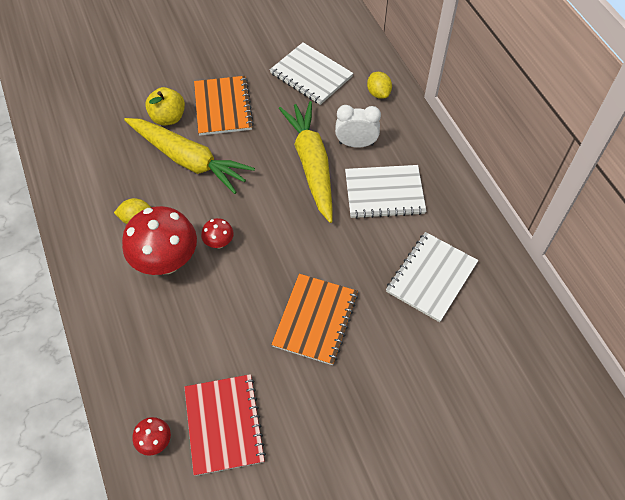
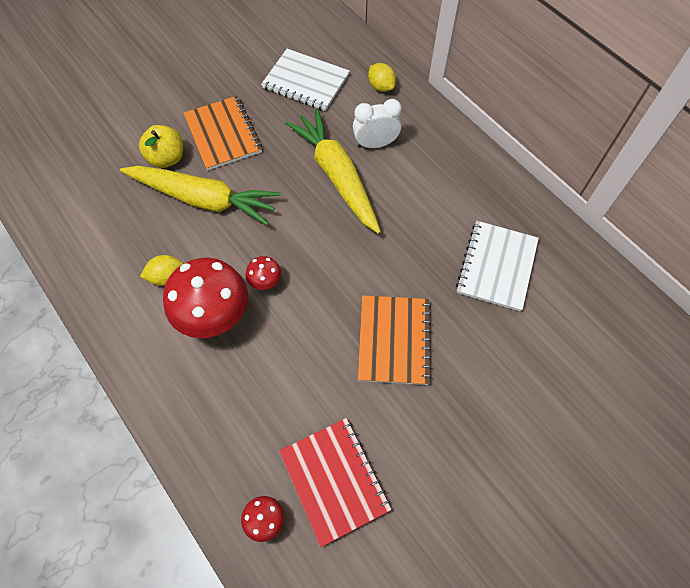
camera: 15 degrees left, 5 degrees up
white notebook [345,165,426,219] -> none

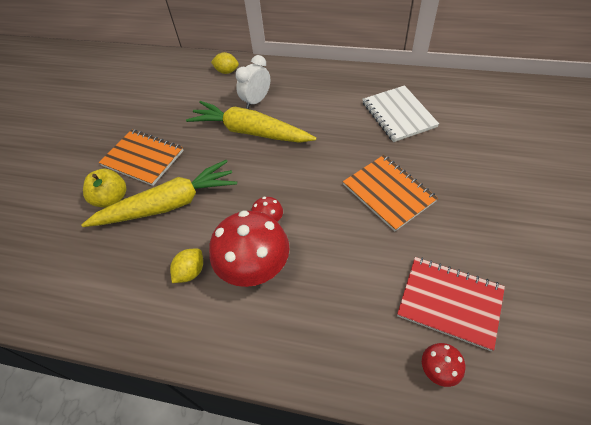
camera: 35 degrees left, 10 degrees down
white notebook [261,49,350,111] -> none

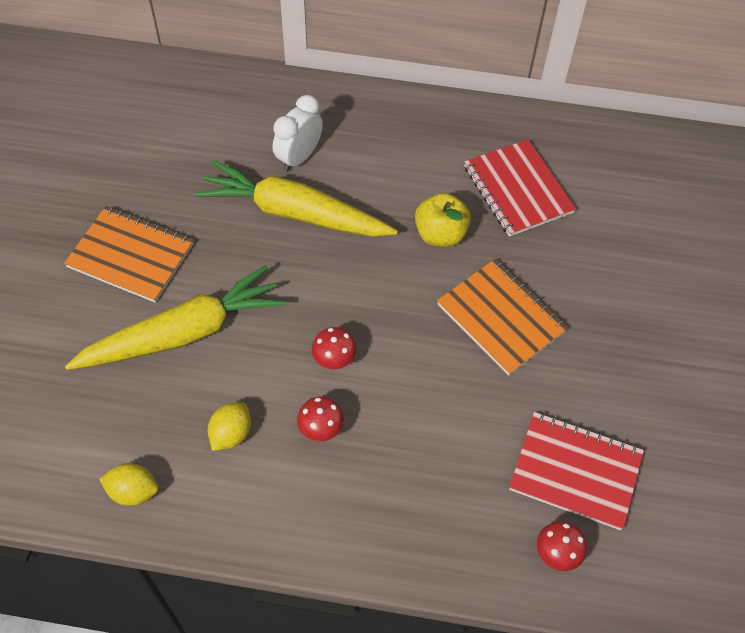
camera: 10 degrees left, 5 degrees up
yellow apple [83,169,127,208] -> yellow apple moved to [415,193,471,247]
red mushroom [209,210,289,287] -> red mushroom [297,396,344,441], size x0.46
yellow lemon [211,52,239,74] -> yellow lemon moved to [99,463,158,506]
white notebook [362,85,439,142] -> red notebook [464,139,576,237]

